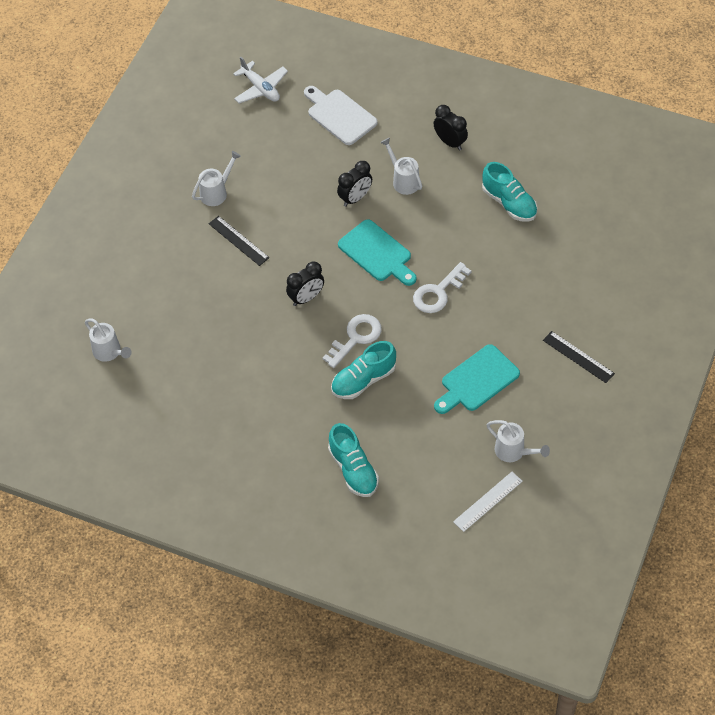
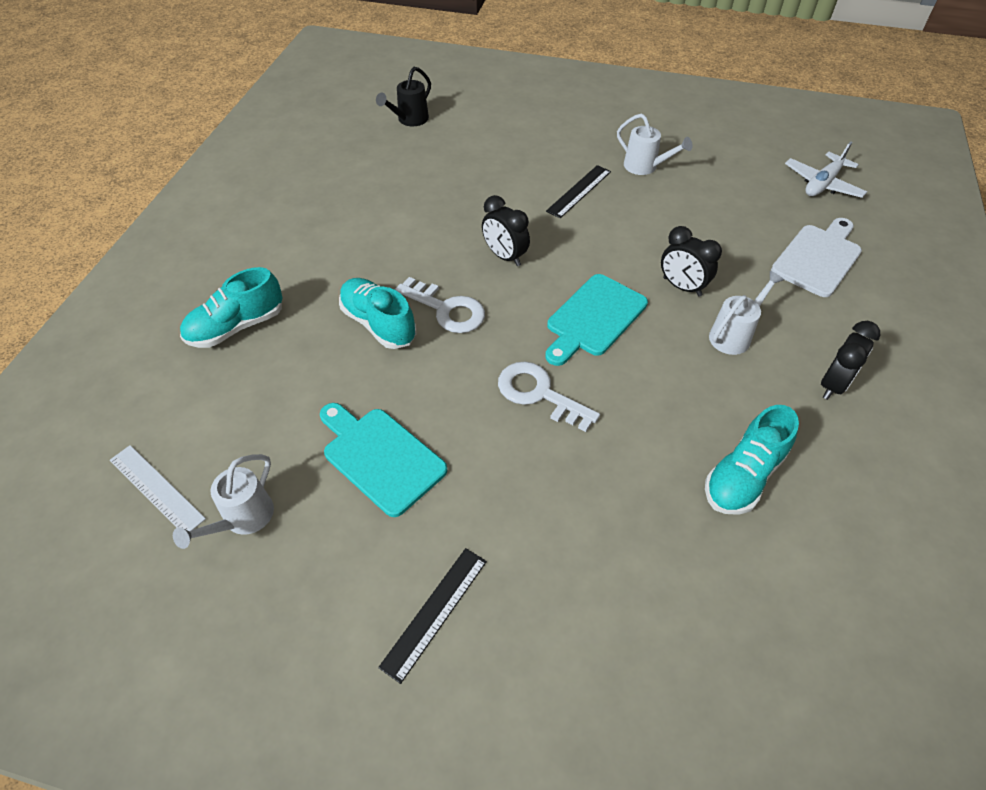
camera: 80 degrees right, 5 degrees down
white watering can [85,319,132,362] -> black watering can [376,67,431,126]

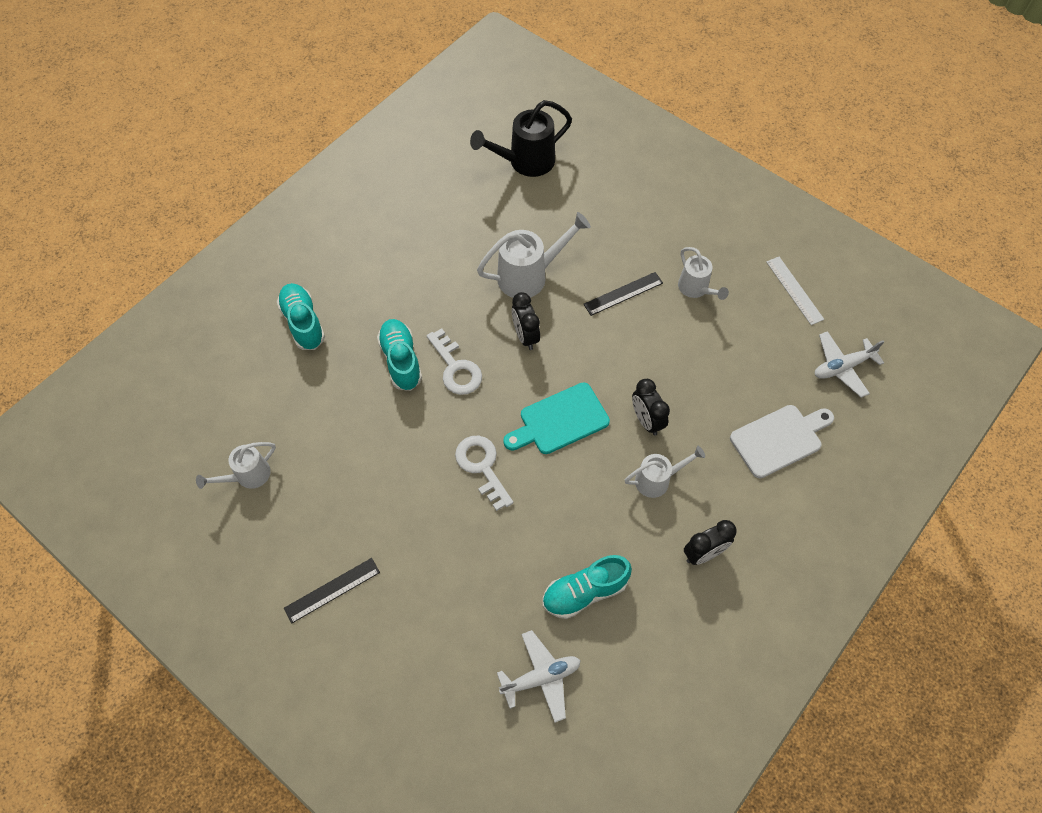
camera: 25 degrees right, 10 degrees up
white ruler [110,445,206,531] -> white ruler moved to [766,257,824,325]
turquoise shoe [180,267,282,348] -> turquoise shoe turned 75 degrees clockwise [277,283,325,350]
turquoise cutting board [320,403,447,517] -> none
black watering can [376,67,431,126] -> black watering can [470,100,572,177], size x1.60
none -> white watering can [477,212,591,298]
none -> white plane [497,630,581,723]

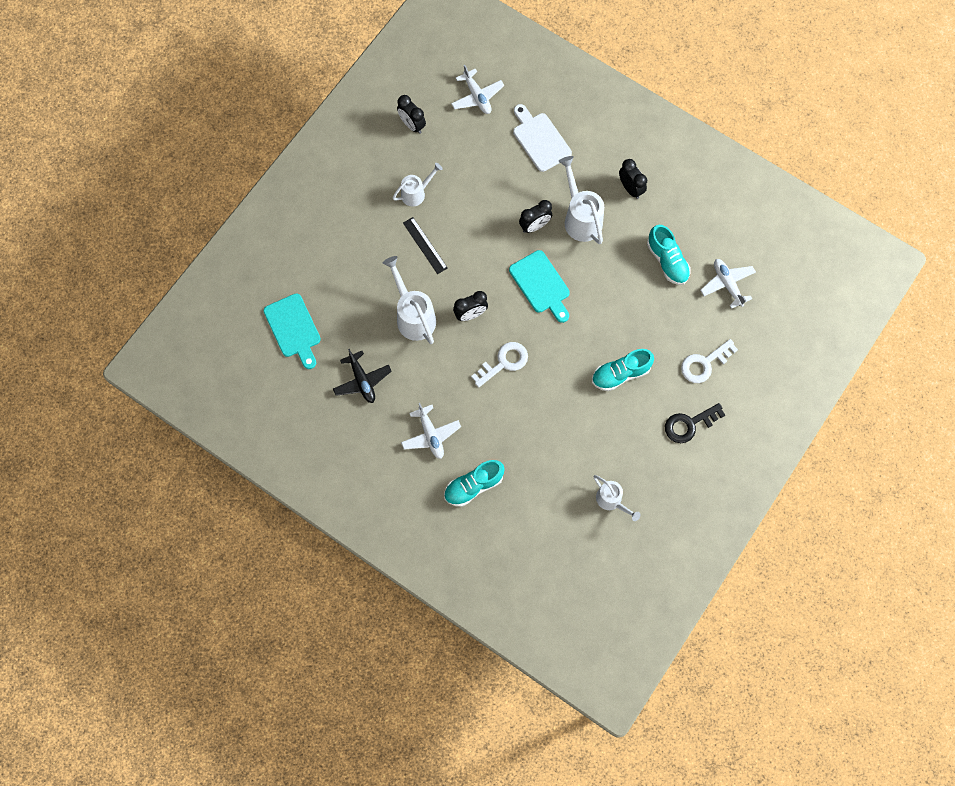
camera: 95 degrees left, 10 degrees up
black ruler [284,558,380,624] -> black key [665,403,725,443]
turquoise shoe [377,319,422,391] -> turquoise shoe moved to [592,349,654,391]
white key [455,436,513,511] -> white key moved to [681,339,738,383]
black watering can [470,100,572,177] -> turquoise cutting board [263,294,321,369]
white watering can [625,446,705,498] -> white watering can [558,156,604,244], size x1.60
white ruler [766,257,824,325] -> black clock [397,95,426,134]
none -> black plane [333,349,392,403]
none -> white plane [401,403,461,459]

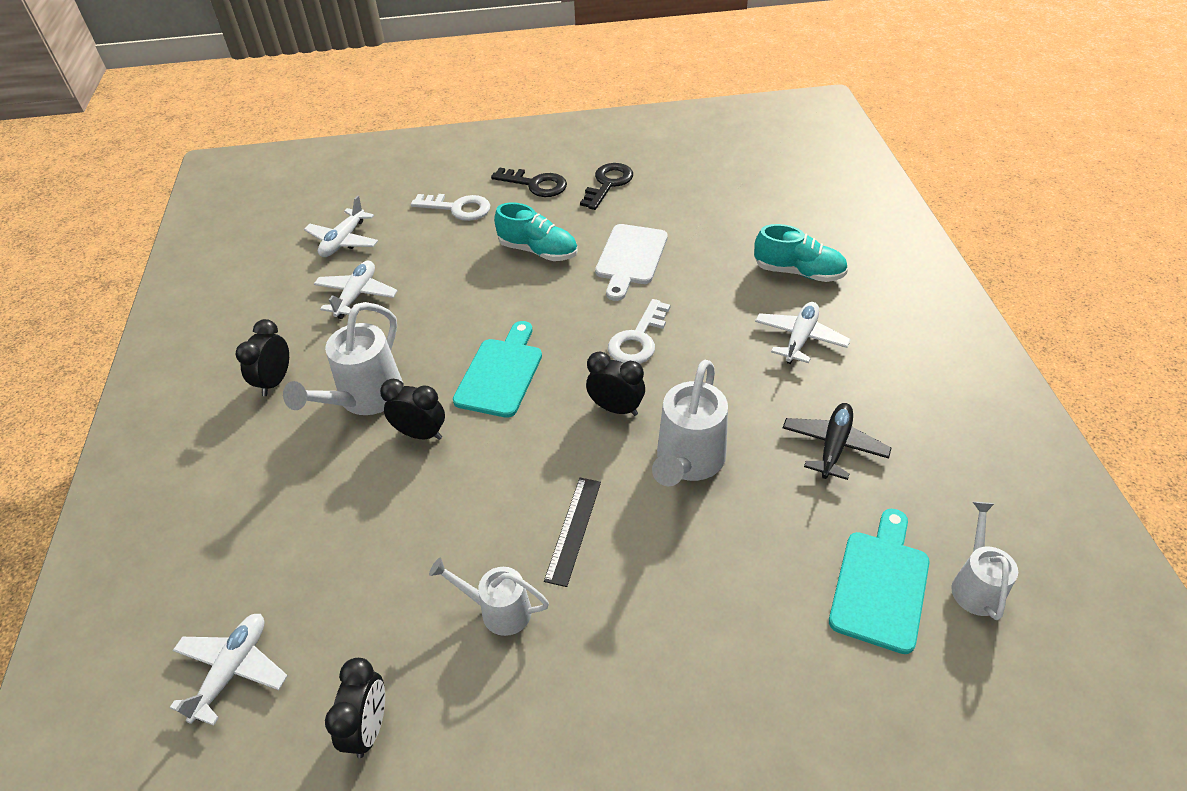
camera: 130 degrees left, 25 degrees down
white key [471,342,528,388] -> white key turned 75 degrees counterclockwise [608,299,670,364]
white cutting board [513,104,572,172] -> white cutting board moved to [595,224,668,301]
white watering can [594,475,640,521] -> white watering can moved to [951,502,1018,620]
turquoise shoe [647,225,691,285] -> white plane [314,261,398,319]
none -> black key [580,163,633,210]

